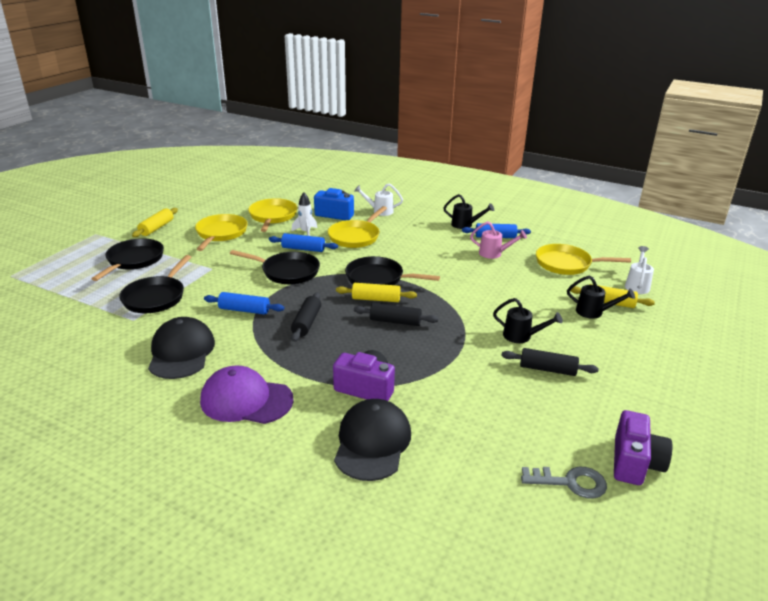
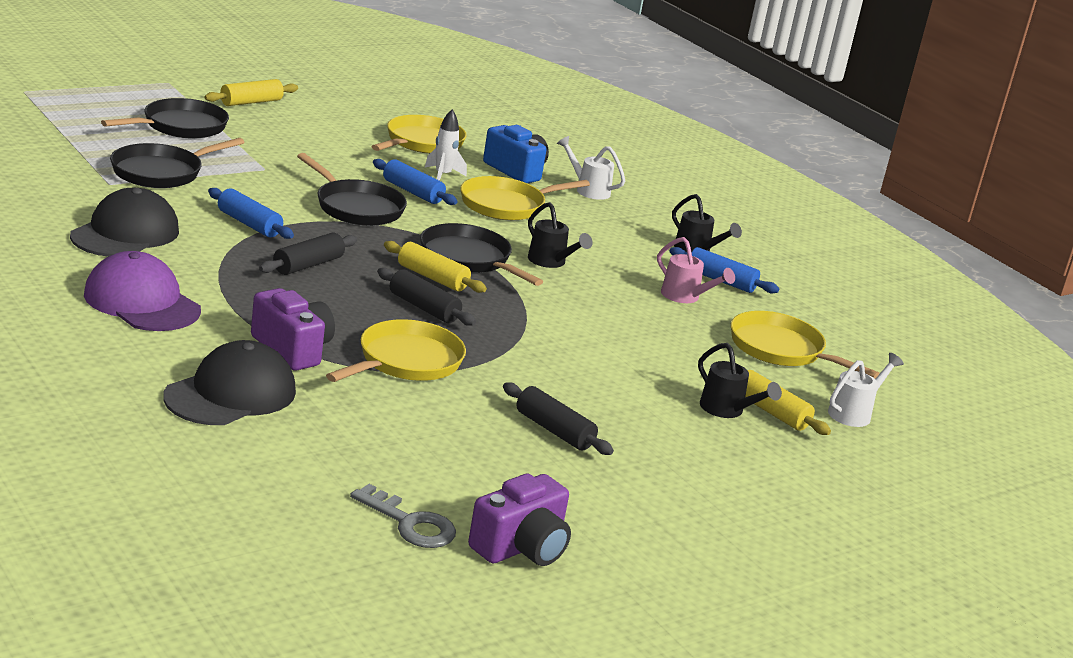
camera: 25 degrees right, 5 degrees down
yellow pan [195,214,248,251] -> yellow pan moved to [326,319,466,382]
black watering can [493,298,563,343] -> black watering can moved to [528,202,593,268]

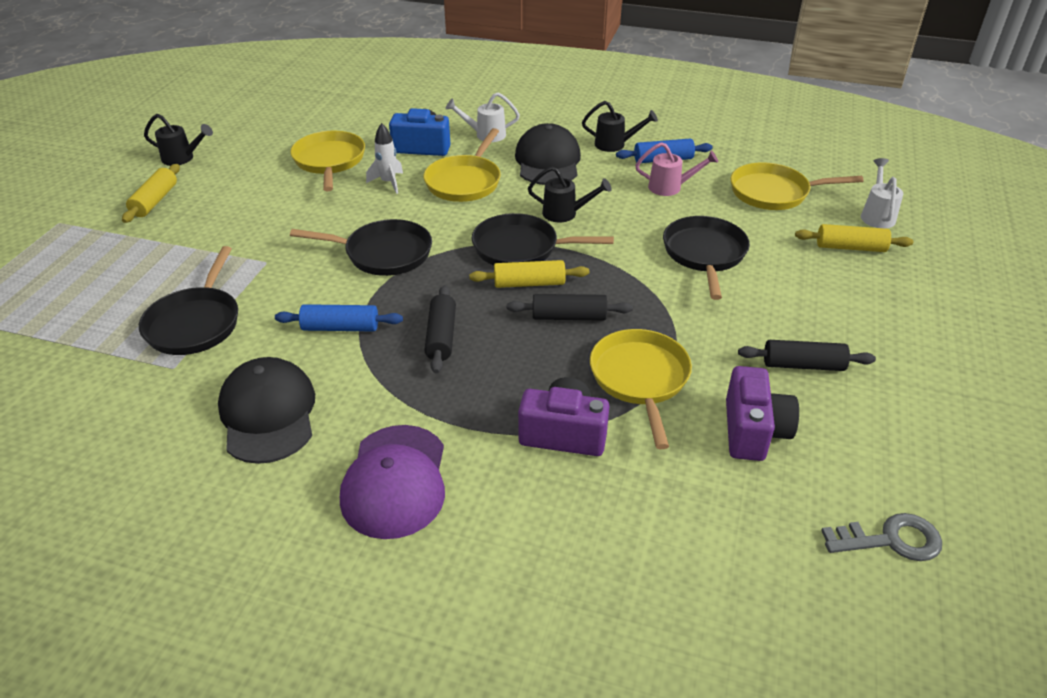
camera: 35 degrees left, 15 degrees up
purple cap [84,251,201,331] -> purple cap turned 90 degrees counterclockwise [340,425,445,539]
black pan [101,98,229,138] -> black pan moved to [663,216,750,300]
black cap [163,340,296,425] -> black cap moved to [515,123,581,185]
blue rolling pin [373,159,458,205] -> none
purple camera [468,473,571,566] -> purple camera moved to [726,366,799,461]
black watering can [698,343,782,418] -> black watering can moved to [144,114,213,166]

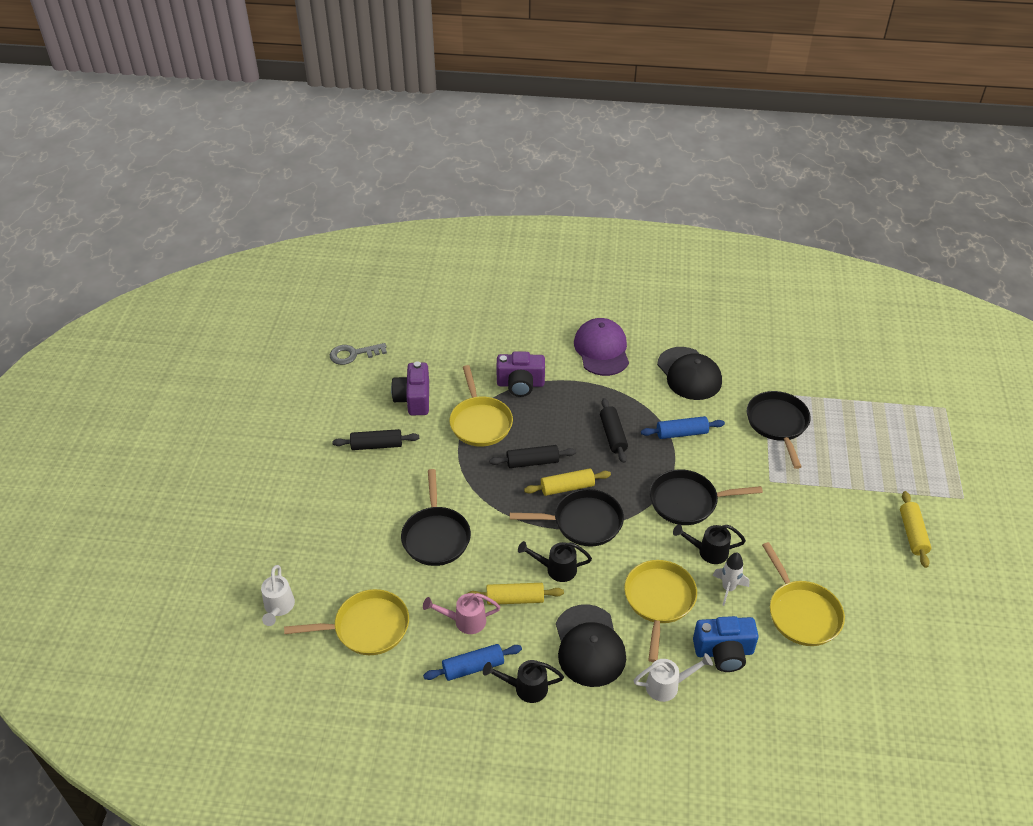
camera: 170 degrees right, 5 degrees up
black watering can [144,114,213,166] -> black watering can moved to [673,524,746,564]
yellow rolling pin [795,224,913,252] -> yellow rolling pin moved to [466,583,564,605]

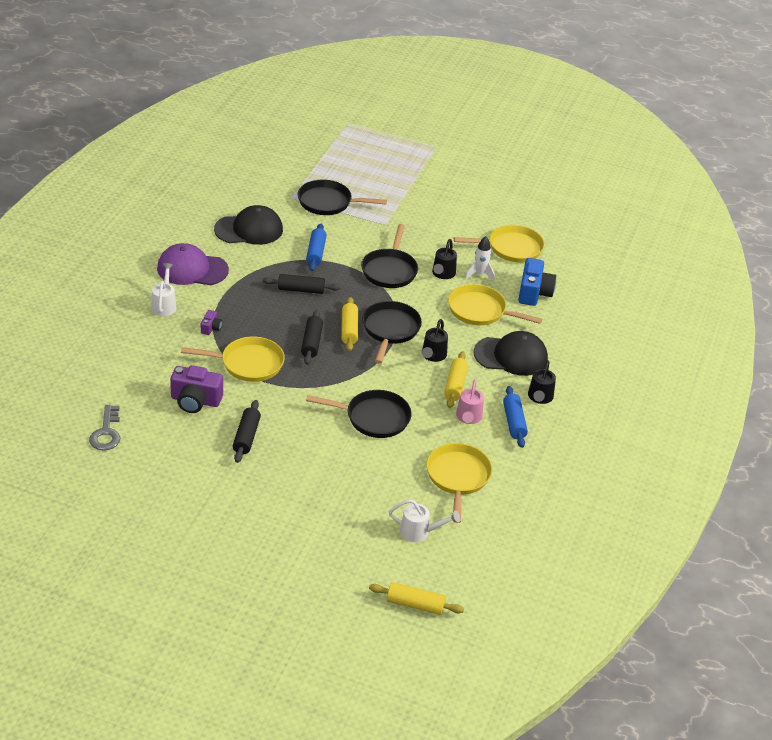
camera: 80 degrees left, 5 degrees down
purple camera [496,352,545,397] -> purple camera [201,310,222,335], size x0.50
white watering can [633,653,713,702] -> white watering can moved to [151,263,177,316]
yellow rolling pin [900,491,931,568] -> yellow rolling pin moved to [369,582,464,615]

